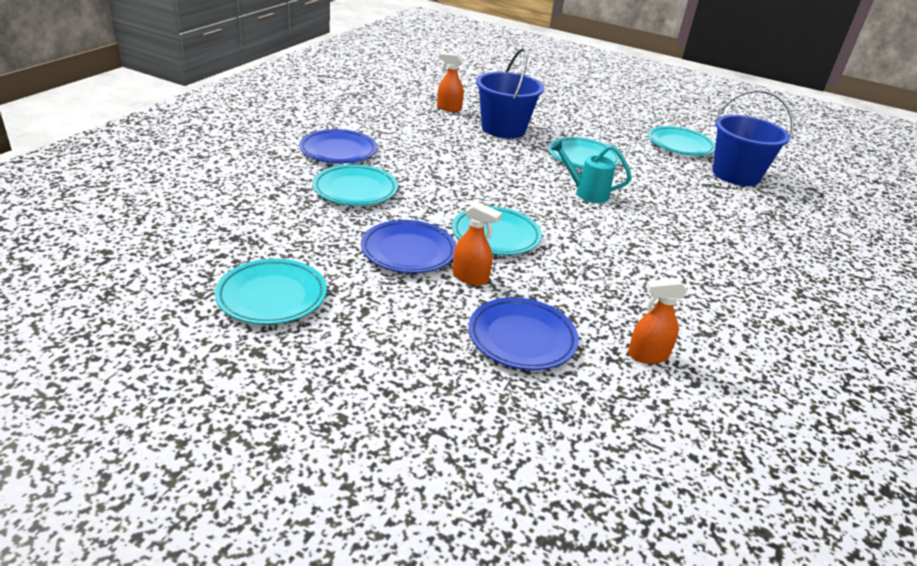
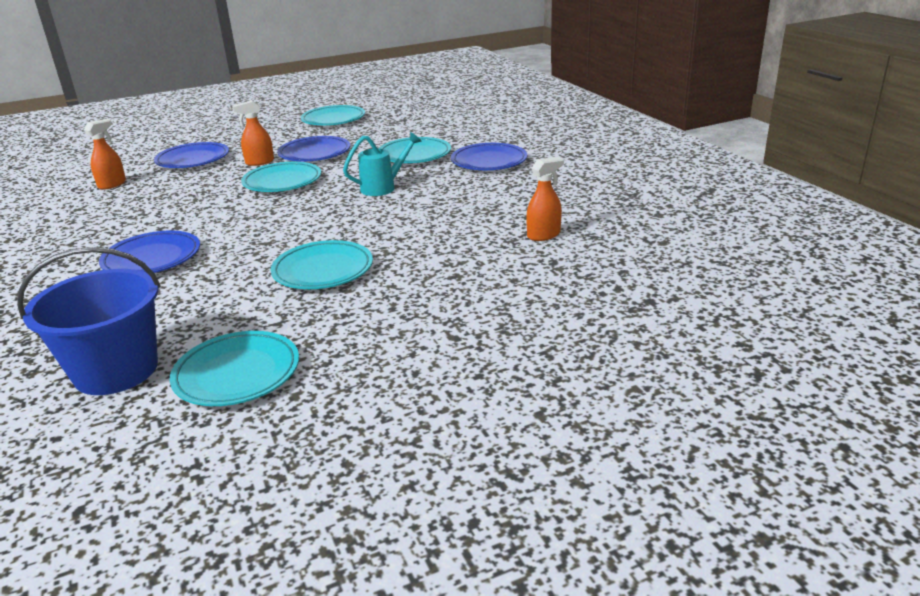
camera: 135 degrees right, 5 degrees down
blue bucket [476,48,544,138] -> none
turquoise watering can [551,140,631,203] -> turquoise watering can moved to [343,132,422,196]
none -> blue plate [99,231,200,273]

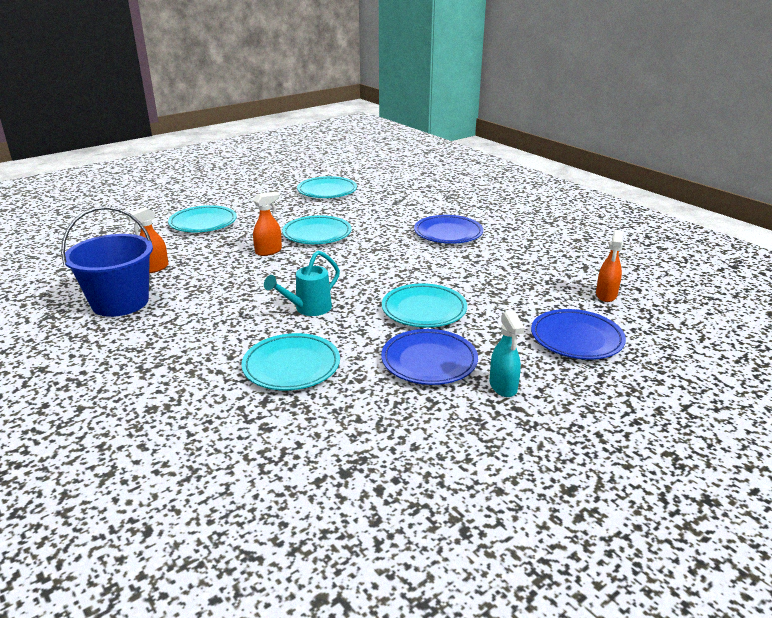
camera: 165 degrees right, 0 degrees up
blue bucket [17,247,161,395] -> blue bucket moved to [61,206,153,317]
orange spray bottle [232,100,274,166] -> orange spray bottle moved to [253,192,282,256]
turquoise plate [301,105,365,126] -> turquoise plate moved to [168,205,237,232]
blue plate [451,143,527,170] -> none
none -> turquoise spray bottle [490,311,525,397]

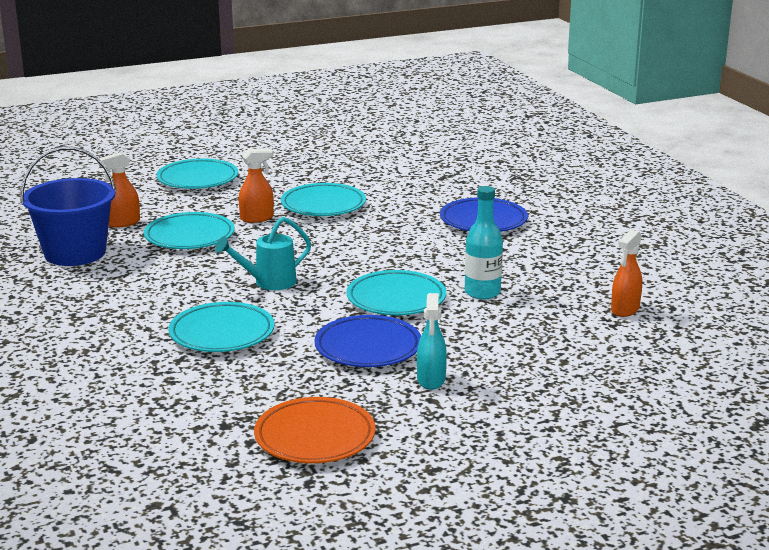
camera: 15 degrees right, 5 degrees down
turquoise plate [297,176,357,198] -> turquoise plate moved to [144,212,235,249]
blue plate [531,309,626,360] -> none
none -> orange plate [254,397,376,463]
none -> turquoise bottle [465,186,503,300]

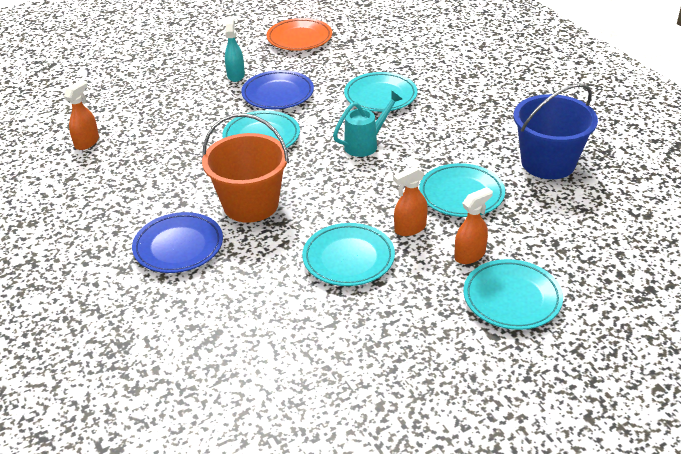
camera: 175 degrees right, 15 degrees up
orange spray bottle [98,152,140,228] -> orange spray bottle moved to [454,187,493,264]
turquoise bottle [465,186,503,300] -> none
none -> orange bucket [202,113,289,223]

